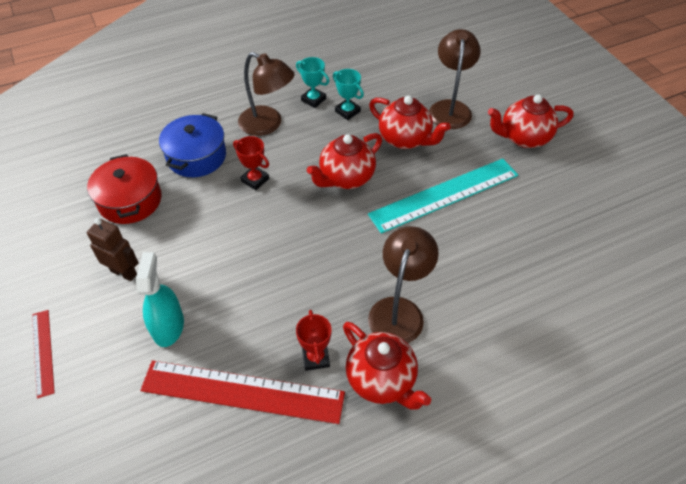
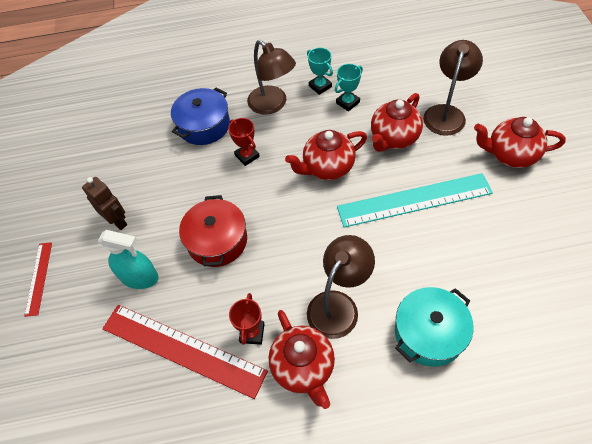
camera: 20 degrees right, 5 degrees up
red pot [87,154,162,224] -> red pot moved to [179,195,247,267]
turquoise spray bottle [136,252,184,347] -> turquoise spray bottle turned 90 degrees clockwise [98,230,159,289]
turquoise trophy [333,69,364,120] -> turquoise trophy turned 75 degrees clockwise [335,64,363,111]
red teapot [369,95,451,149] -> red teapot turned 75 degrees clockwise [371,93,423,152]
none -> turquoise pot [395,287,474,367]

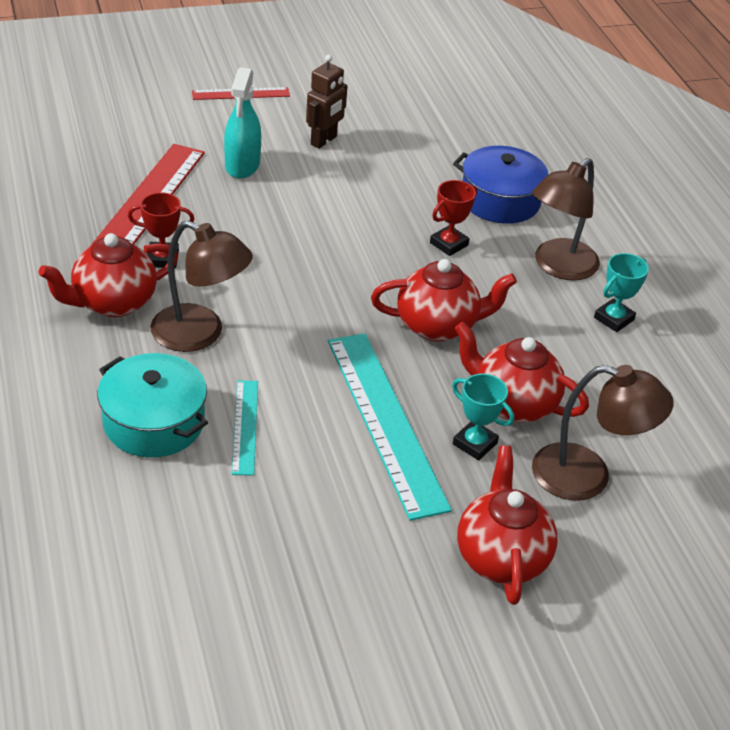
camera: 75 degrees right, 15 degrees down
red pot [179,195,247,267] -> none
red teapot [285,130,367,180] -> red teapot turned 120 degrees clockwise [371,259,517,342]
turquoise trophy [335,64,363,111] -> turquoise trophy moved to [452,374,514,460]
none -> turquoise ruler [232,380,258,476]

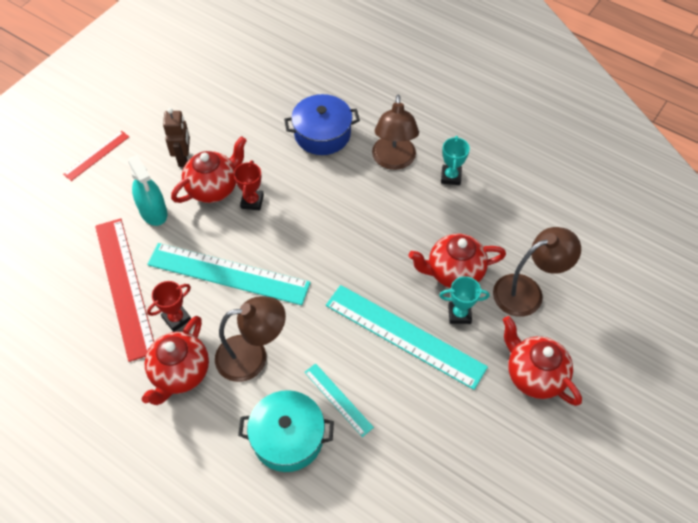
camera: 35 degrees left, 15 degrees up
red teapot [371,259,517,342] -> red teapot moved to [171,136,247,203]
red trophy [430,180,477,256] -> red trophy moved to [234,160,264,211]
none -> turquoise ruler [147,243,310,305]

